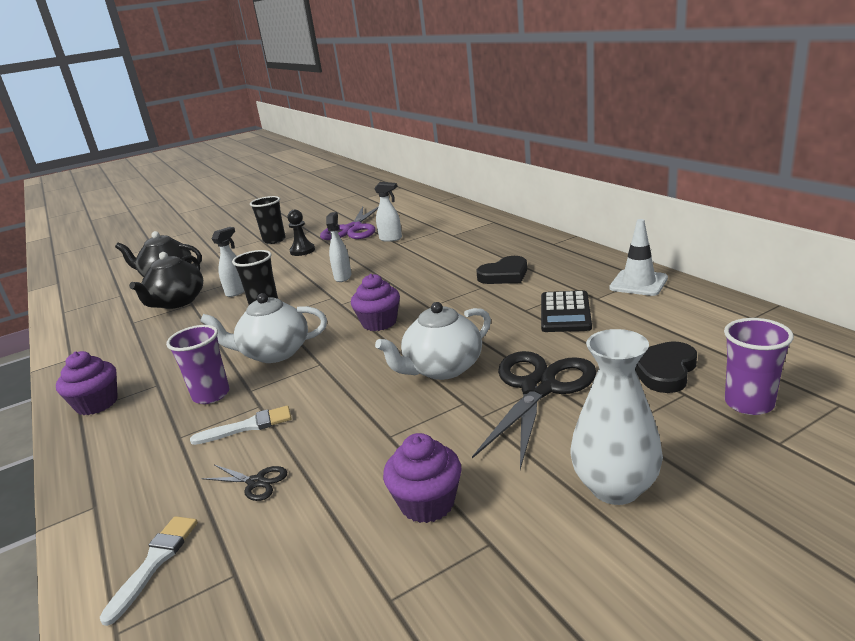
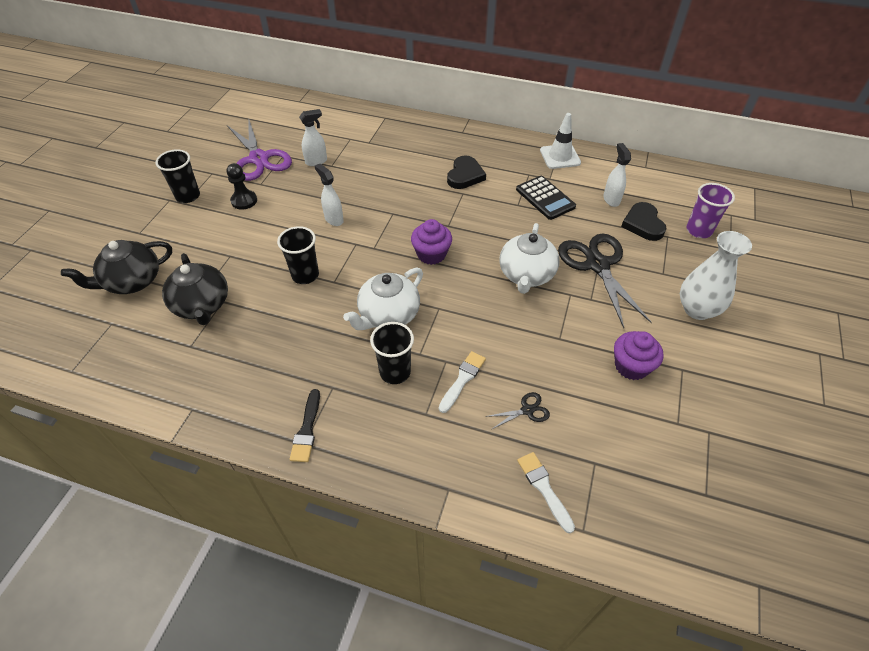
camera: 45 degrees left, 25 degrees up
purple cupcake [56,351,118,415] -> black brush [290,389,320,462]
purple cup [166,325,229,404] -> black cup [370,322,414,384]
white spray bottle [212,227,244,297] -> white spray bottle moved to [603,143,631,207]

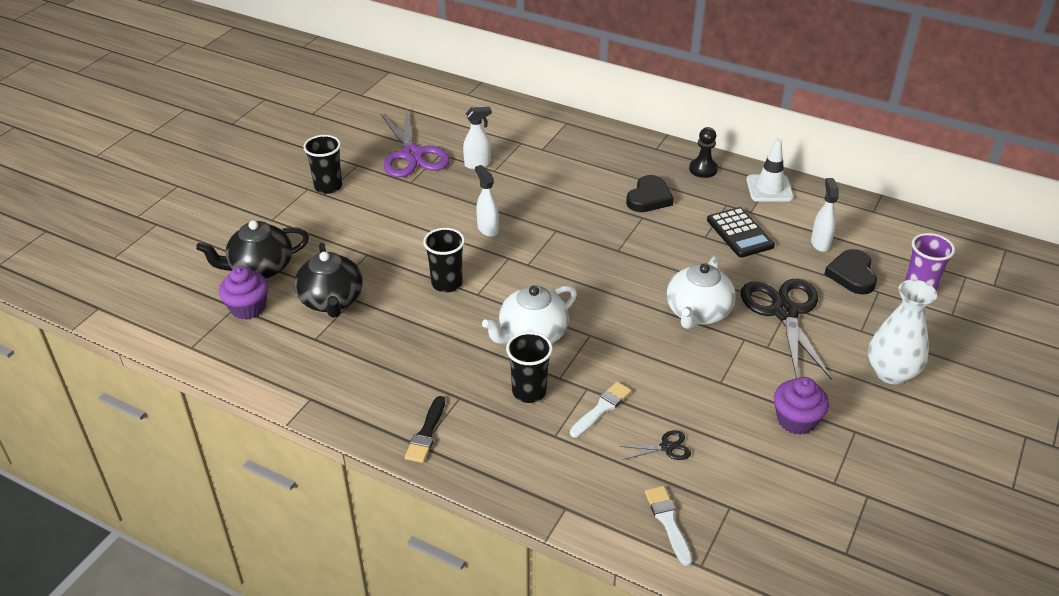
camera: 10 degrees right, 10 degrees down
black pawn [227,163,257,210] -> black pawn moved to [689,127,718,178]
purple cupcake [411,219,452,265] -> purple cupcake moved to [219,266,268,320]

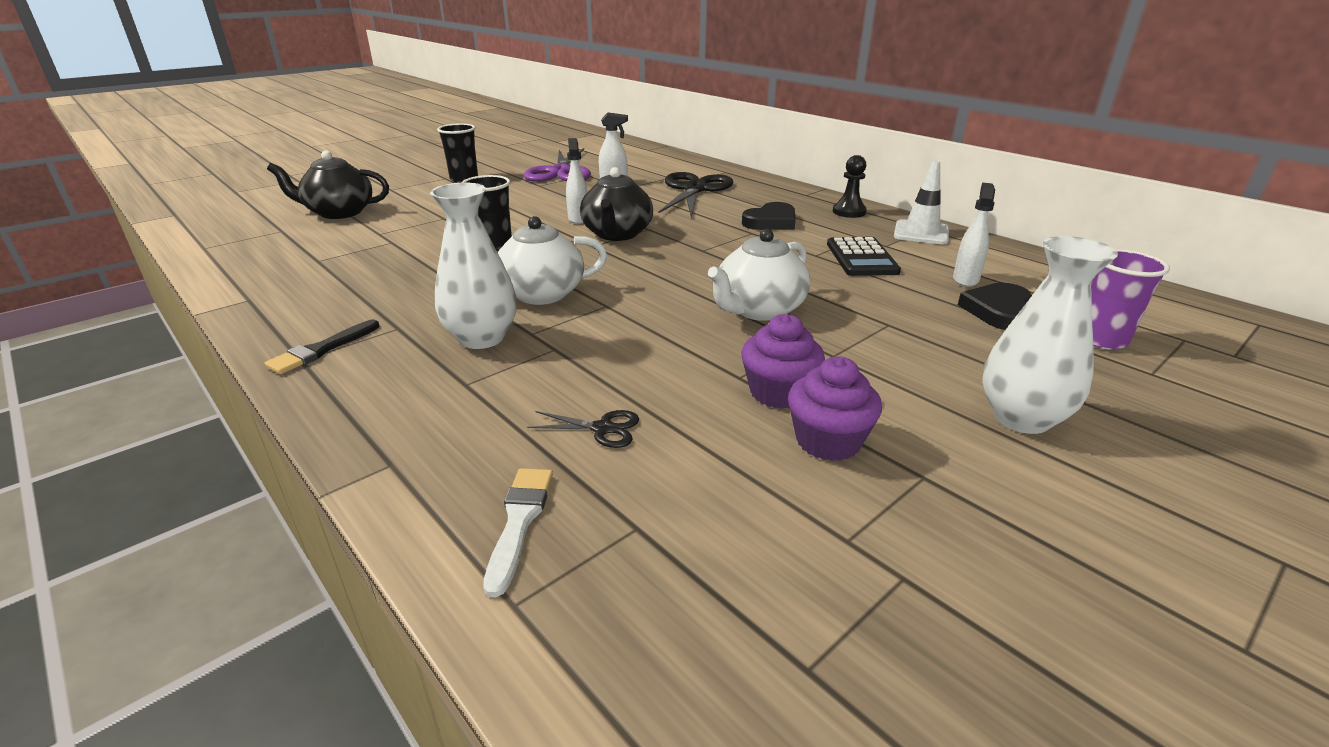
camera: 20 degrees right, 10 degrees down
purple cupcake [219,266,268,320] -> purple cupcake moved to [741,314,825,409]
black teapot [294,243,363,318] -> black teapot moved to [580,167,653,241]
black cup [506,332,553,403] -> white vase [430,183,517,349]
white brush [570,382,632,438] -> none
black scissors [741,279,832,380] -> black scissors moved to [659,172,733,217]

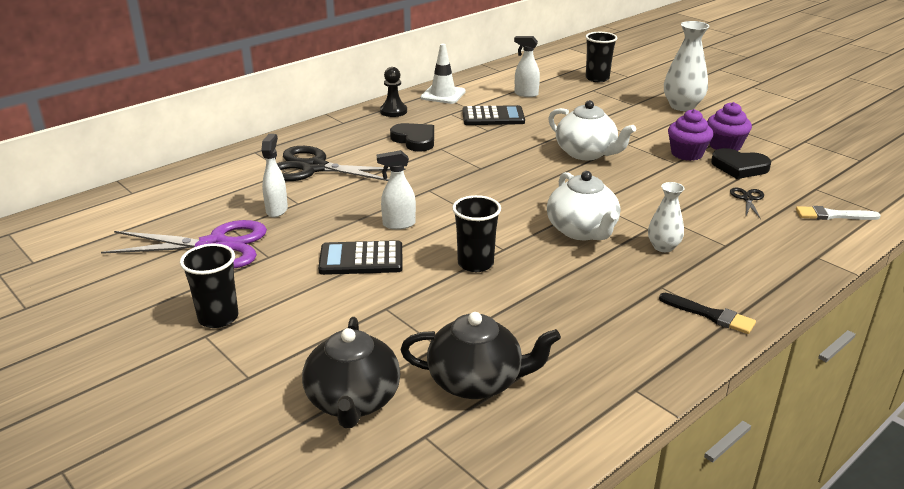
camera: 90 degrees left, 0 degrees up
white vase [430,183,517,349] -> white vase [648,182,685,252], size x0.60
black teapot [580,167,653,241] -> black teapot moved to [401,312,561,399]
black heart [958,283,1032,330] -> black heart moved to [711,148,771,179]
purple cup [1091,249,1170,350] -> black cup [585,32,617,82]
none -> black calculator [318,240,403,275]

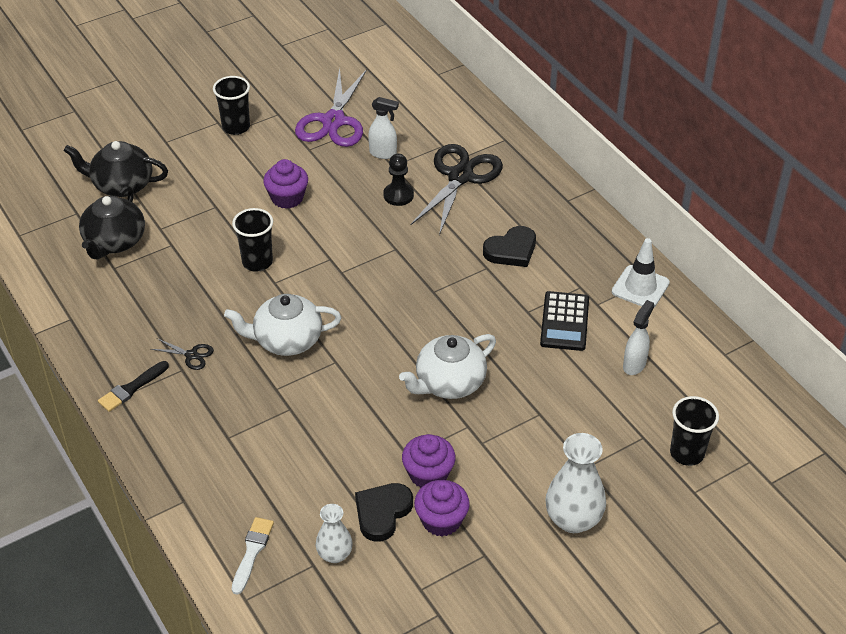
camera: 100 degrees right, 15 degrees up
black calculator [318,240,403,275] -> purple cupcake [263,159,308,209]
white spray bottle [377,150,416,230] -> none
black pawn [380,67,407,117] -> black pawn moved to [384,154,414,206]
white vase [648,182,685,252] -> white vase moved to [316,504,353,563]
black scissors [730,187,764,219] -> black scissors moved to [151,338,214,370]

